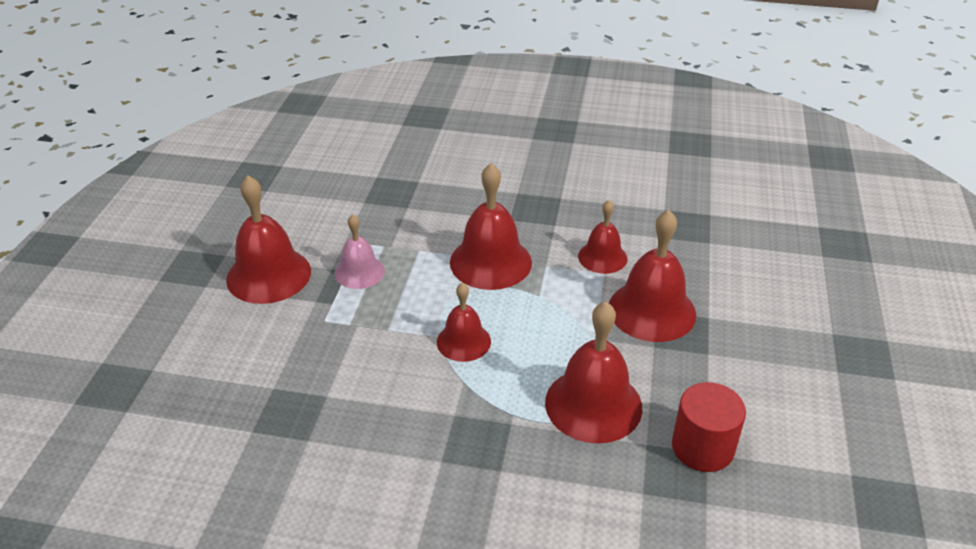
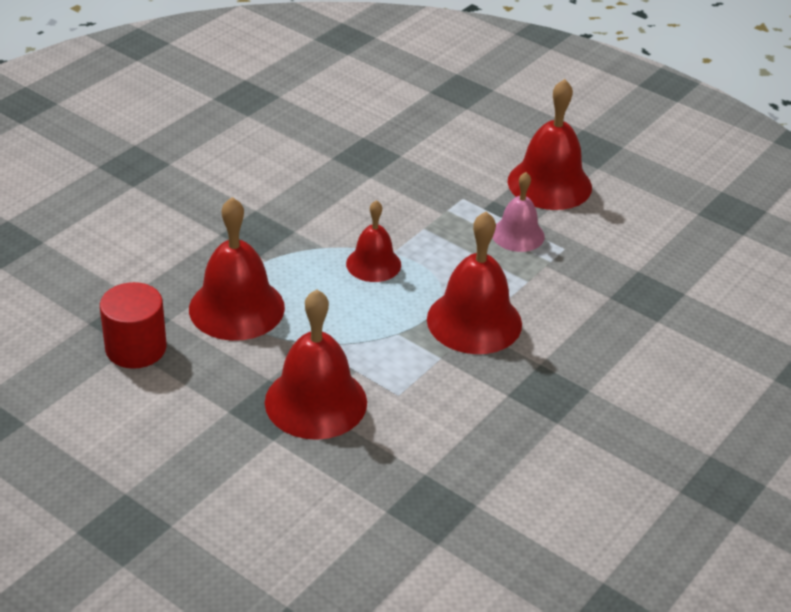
camera: 115 degrees right, 0 degrees up
red bell [578,200,627,274] -> none

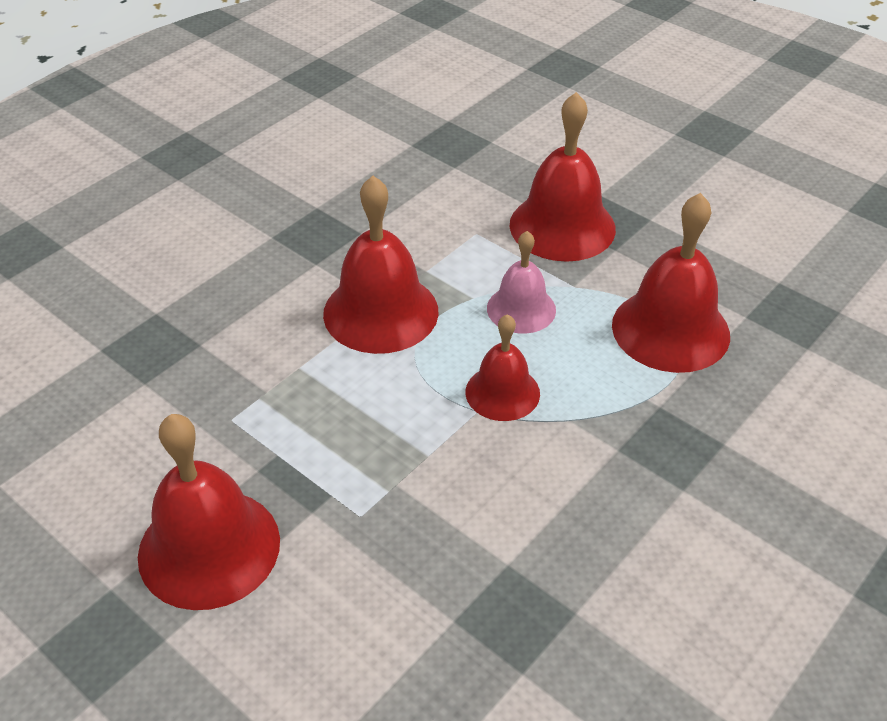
camera: 175 degrees left, 5 degrees up
red cylinder [100,282,167,369] -> none
pink bell [492,172,545,252] -> pink bell moved to [487,231,556,334]

